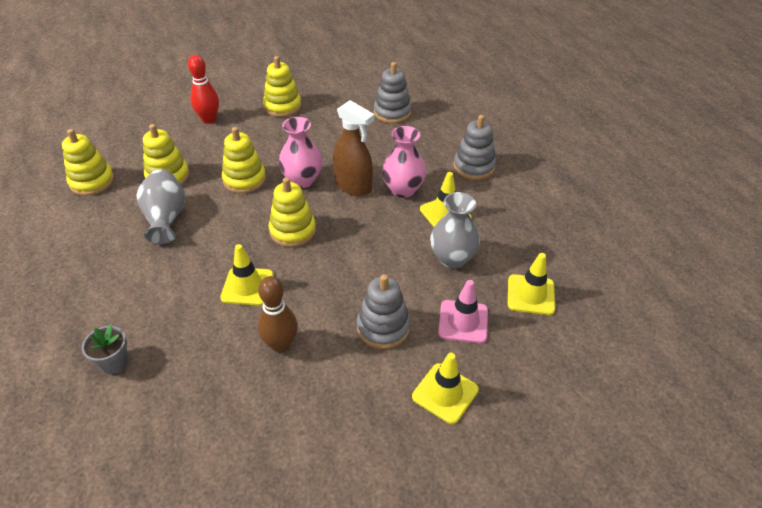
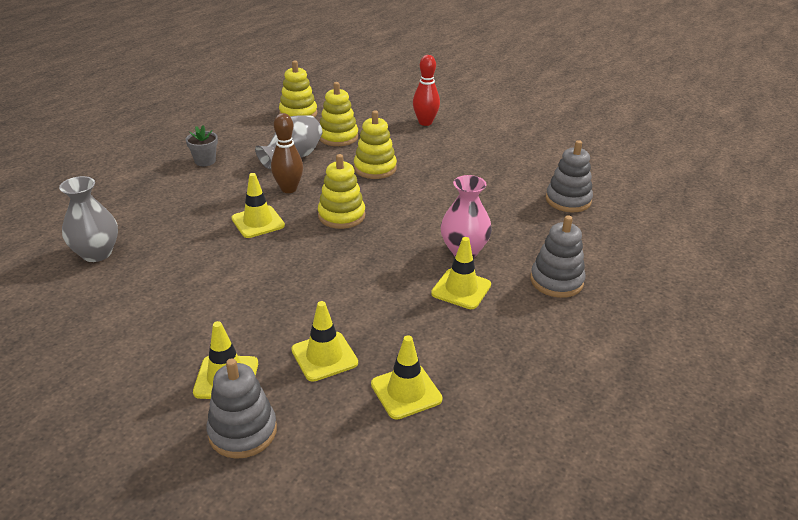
camera: 55 degrees right, 10 degrees down
grey flower pot [82,325,128,374] -> grey flower pot moved to [186,125,218,166]
brown bowling pin [258,276,298,353] -> brown bowling pin moved to [271,113,303,193]
yellow stacking toy [263,56,301,117] -> none
pink vase [279,117,322,188] -> none
brown spray bottle [333,100,375,196] -> none
grey stacking toy [357,274,411,349] -> grey stacking toy moved to [206,358,277,459]
grey vase [430,192,480,268] -> grey vase moved to [59,176,118,262]
pink traffic cone [438,280,488,343] -> yellow traffic cone [291,301,358,382]

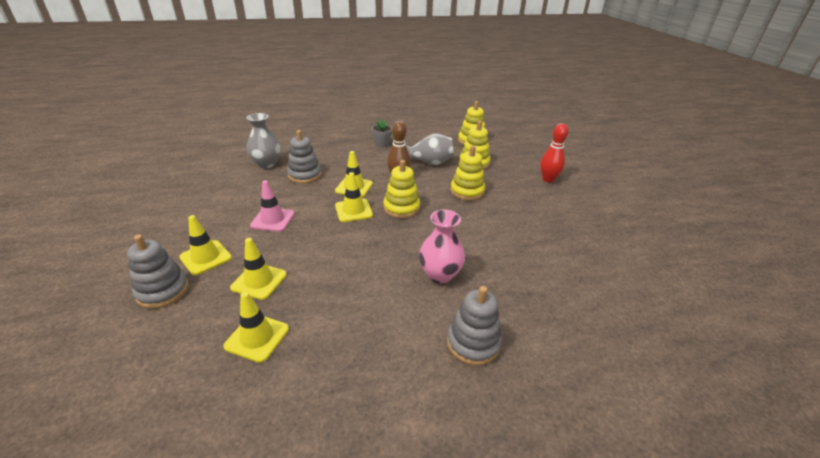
camera: 45 degrees right, 0 degrees up
yellow traffic cone [431,237,491,309] -> yellow traffic cone moved to [335,172,373,222]
grey stacking toy [546,140,593,212] -> grey stacking toy moved to [287,130,322,183]
none -> pink traffic cone [250,180,295,232]

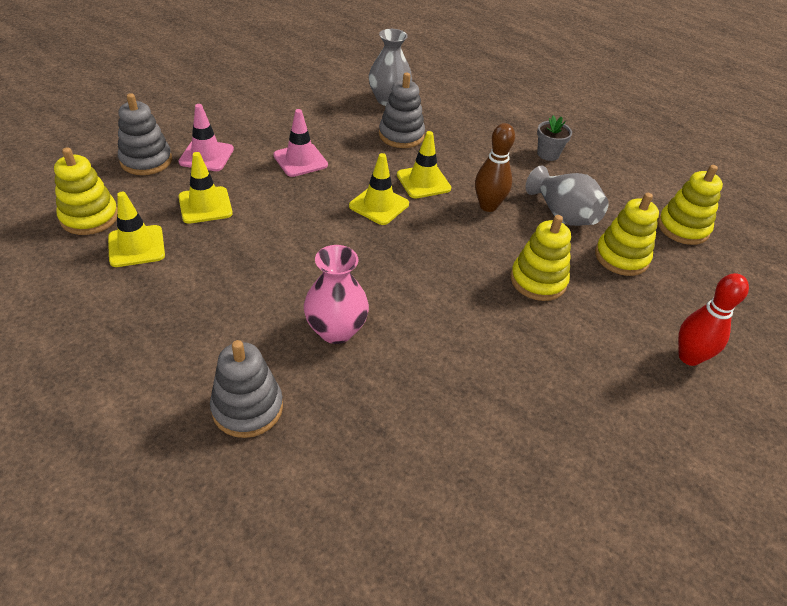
camera: 50 degrees right, 10 degrees up
yellow traffic cone [179,215,232,275] -> pink traffic cone [179,104,234,171]
yellow stacking toy [383,160,420,218] -> yellow stacking toy moved to [54,147,117,235]

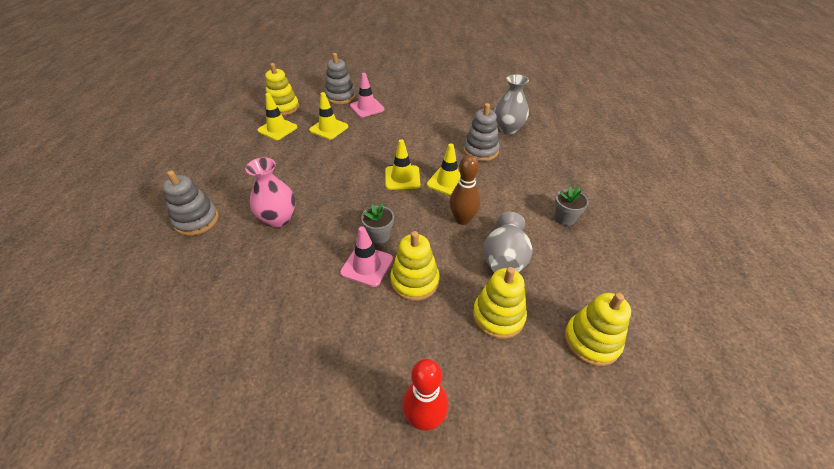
camera: 55 degrees right, 0 degrees up
pink traffic cone [273,109,328,177] -> pink traffic cone moved to [340,226,393,287]
none -> grey flower pot [361,203,394,244]

